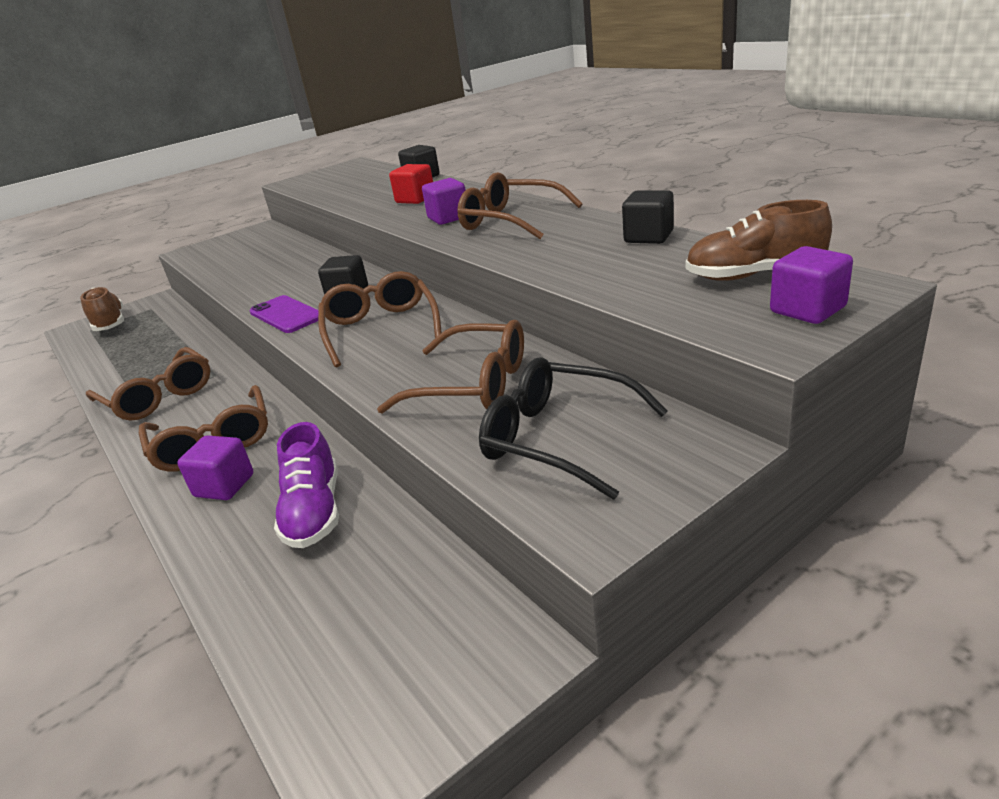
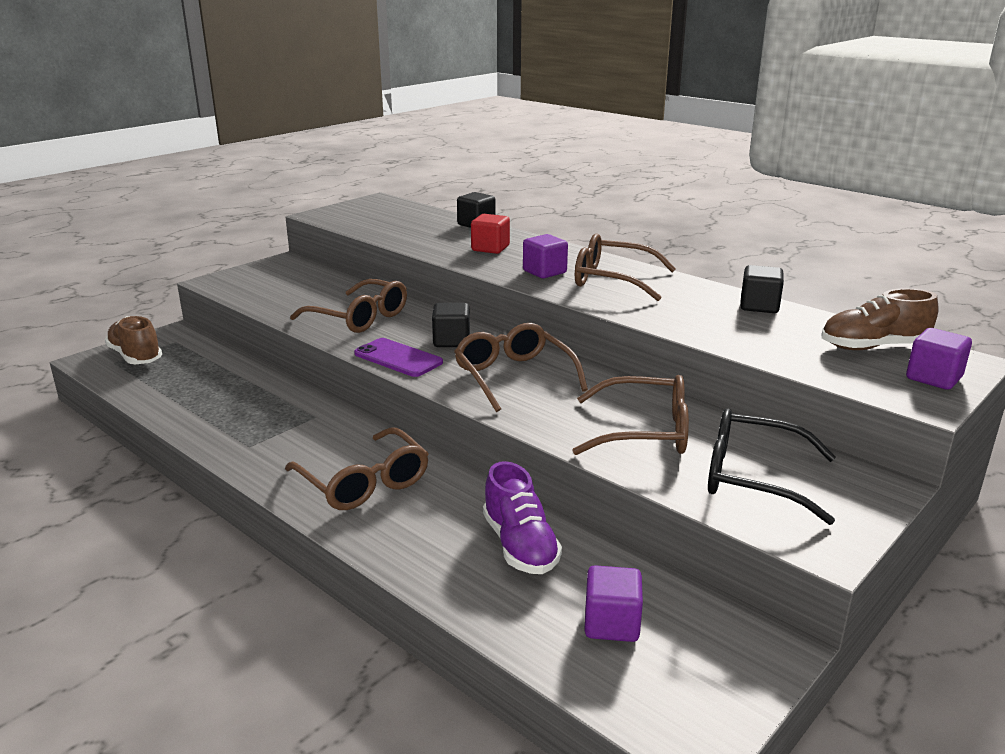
camera: 15 degrees left, 5 degrees down
brown glasses [86,347,210,421] -> brown glasses moved to [290,279,407,333]
purple cube [177,435,253,500] -> purple cube moved to [584,565,643,642]

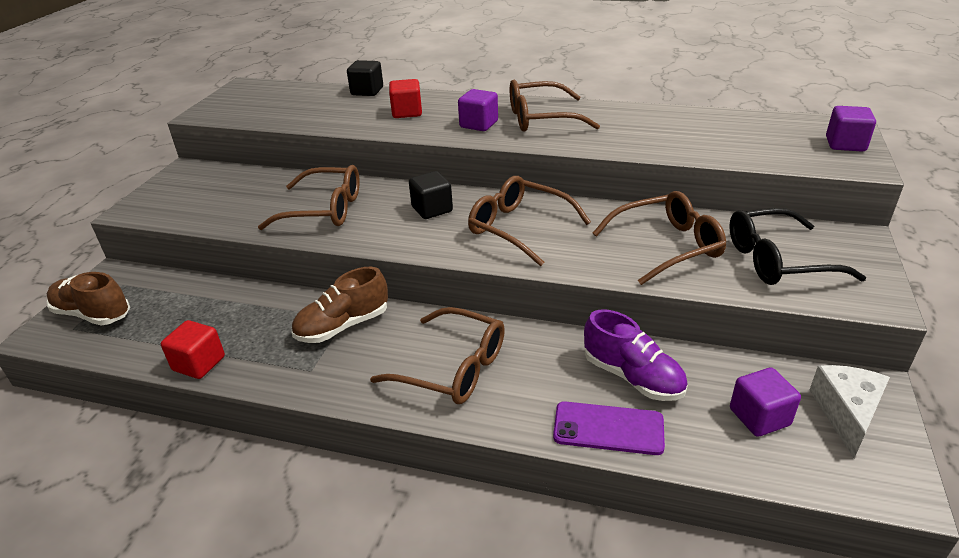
camera: 25 degrees left, 10 degrees up
purple phone [354,338,443,377] -> purple phone moved to [553,401,665,455]
black cube [740,265,784,313] -> none
brown shoe [822,288,939,350] -> brown shoe moved to [291,267,388,343]
none -> red cube [161,320,225,379]
none -> white cheese [810,365,890,458]

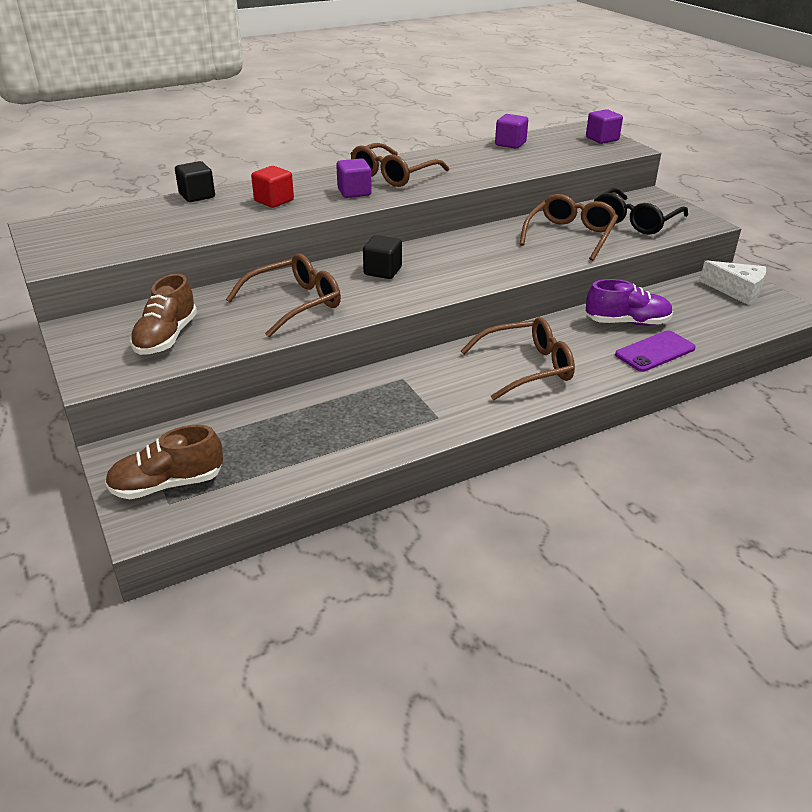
camera: 45 degrees left, 0 degrees up
red cube [161,320,225,379] -> none
brown shoe [291,267,388,343] -> brown shoe moved to [130,274,197,355]
brown glasses [468,176,591,266] -> none
purple cube [730,368,801,437] -> purple cube moved to [495,114,528,149]
white cheese [810,365,890,458] -> white cheese turned 150 degrees clockwise [700,260,766,305]

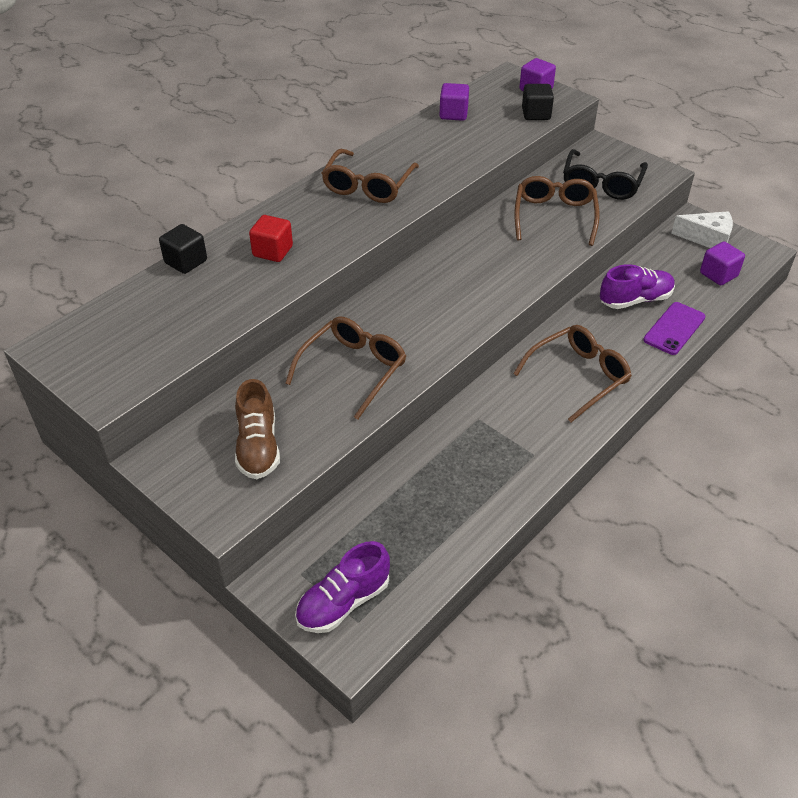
camera: 20 degrees left, 10 degrees up
brown shoe [105,425,223,499] -> purple shoe [295,541,390,633]
purple cube [336,158,372,198] -> purple cube moved to [700,241,745,285]
black cube [363,235,402,279] -> black cube moved to [522,84,554,120]

